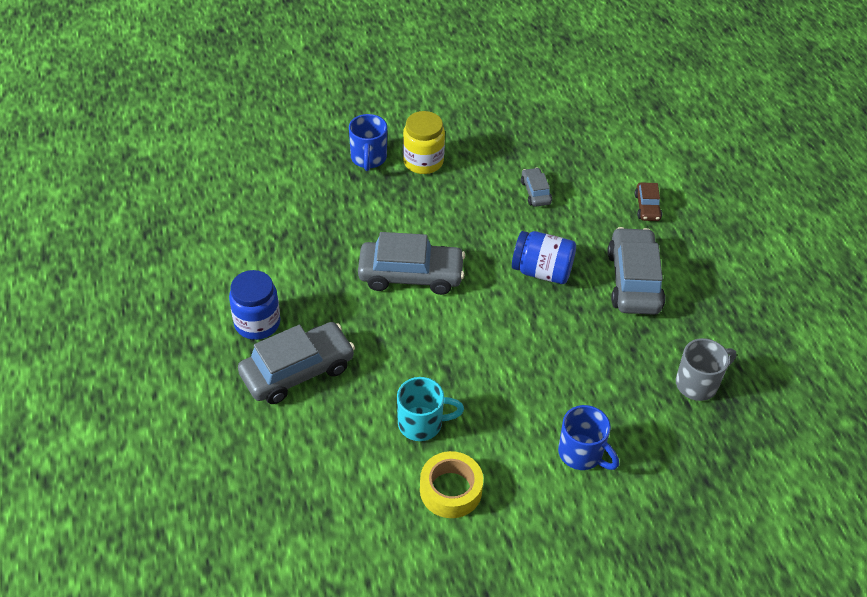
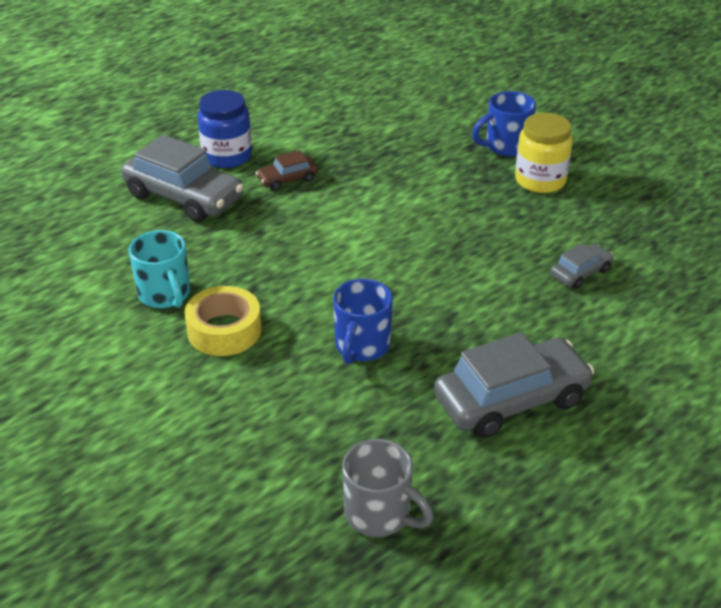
camera: 65 degrees right, 10 degrees down
grey car [358,232,465,295] -> none
yellow tape [420,451,483,518] -> yellow tape moved to [184,286,262,356]
blue jar [512,231,576,284] -> none
blue mug [558,405,619,470] -> blue mug moved to [333,279,393,364]
brown car [635,183,662,221] -> brown car moved to [256,150,318,191]

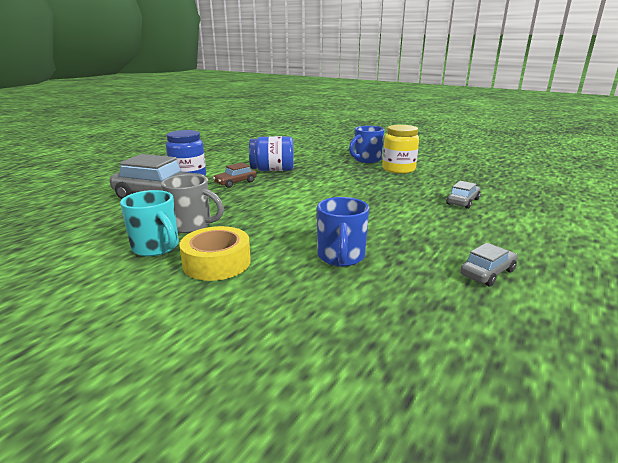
camera: 15 degrees left, 15 degrees down
grey mug [342,439,433,537] -> grey mug moved to [161,174,224,233]
grey car [434,333,594,438] -> grey car [460,243,518,286], size x0.50
none -> blue jar [249,136,294,171]

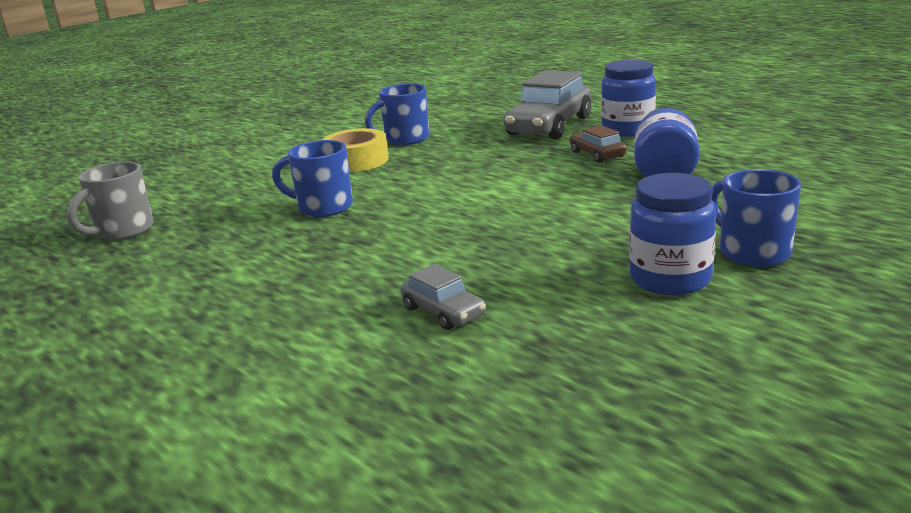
camera: 105 degrees right, 0 degrees up
turquoise mug [120,190,179,257] -> blue mug [365,84,429,145]
grey mug [161,174,224,233] -> grey mug moved to [67,161,154,240]
yellow jar [382,125,419,174] -> blue jar [629,173,717,295]
grey car [460,243,518,286] -> none

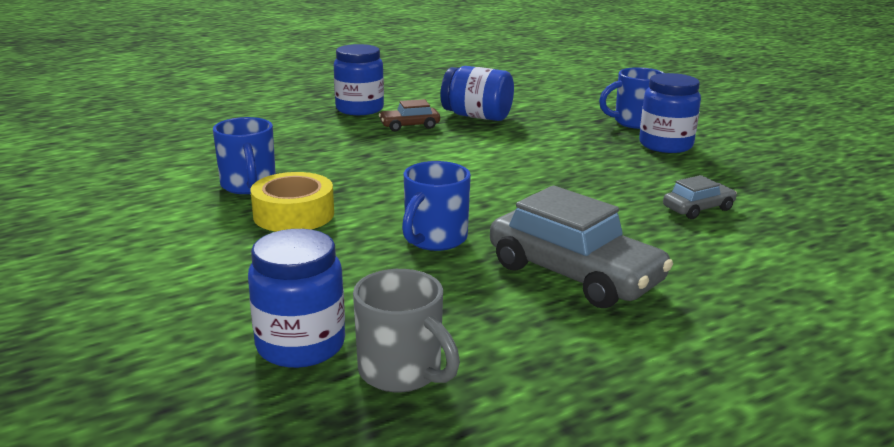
camera: 80 degrees left, 0 degrees up
grey car [504,70,591,139] -> grey car moved to [490,185,673,308]
none -> blue jar [248,229,345,368]

